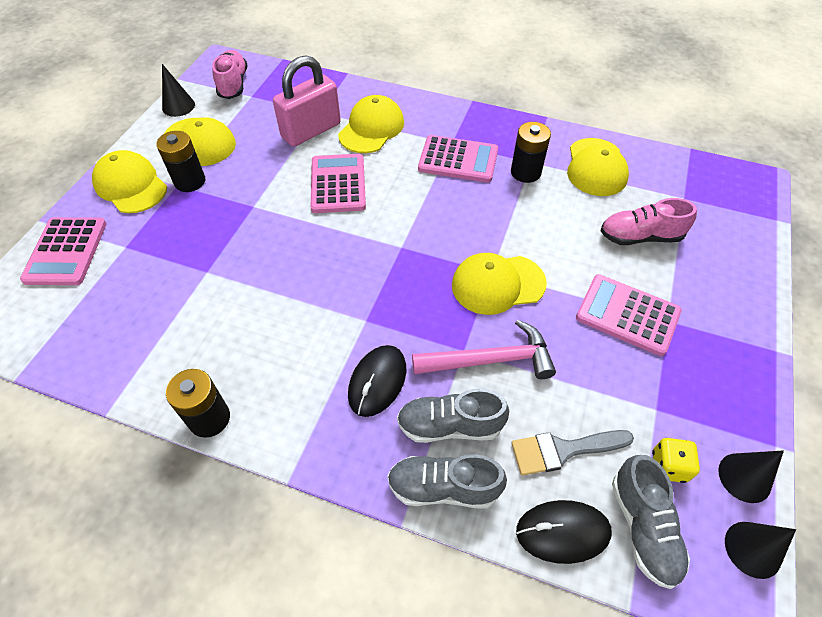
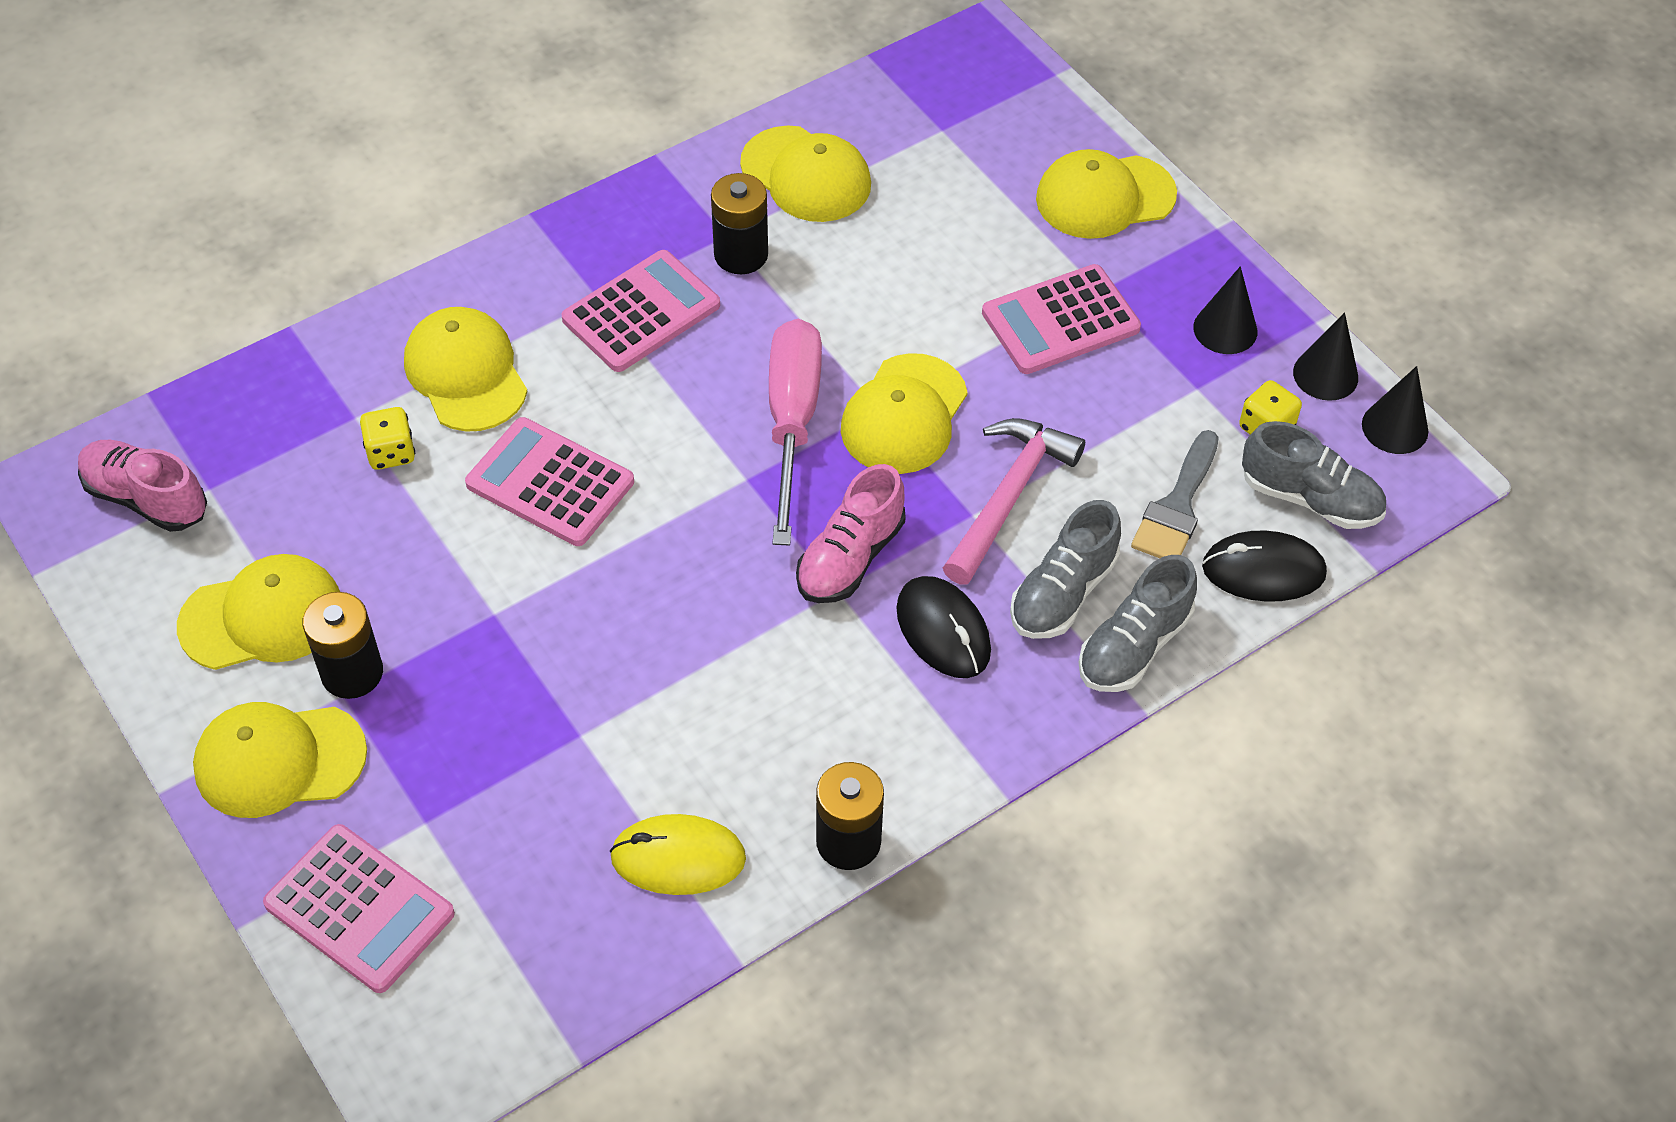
camera: 55 degrees left, 0 degrees up
black cone [162,64,195,117] -> black cone moved to [1193,266,1257,354]
pink padlock [273,55,341,147] -> yellow dice [360,407,415,470]
black mouse [516,500,612,564] -> black mouse turned 60 degrees clockwise [1202,531,1327,602]
pink shoe [601,198,697,245] -> pink shoe moved to [796,464,905,603]
none -> yellow mouse [610,814,746,895]
none -> pink screwdriver [769,319,822,546]
none -> yellow cap [1036,149,1177,239]

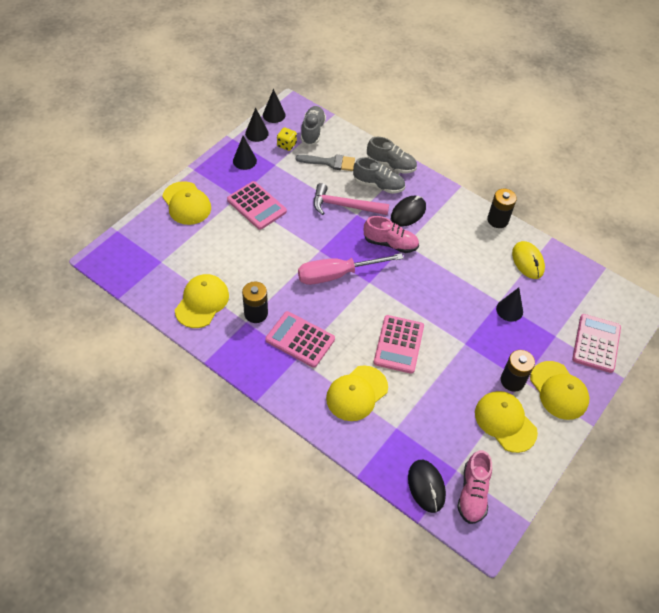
camera: 110 degrees left, 0 degrees up
yellow dice [360,407,415,470] -> none
yellow cap [841,353,968,474] -> none
black mouse [1202,531,1327,602] -> black mouse moved to [408,460,446,513]
none -> black cone [496,288,523,322]

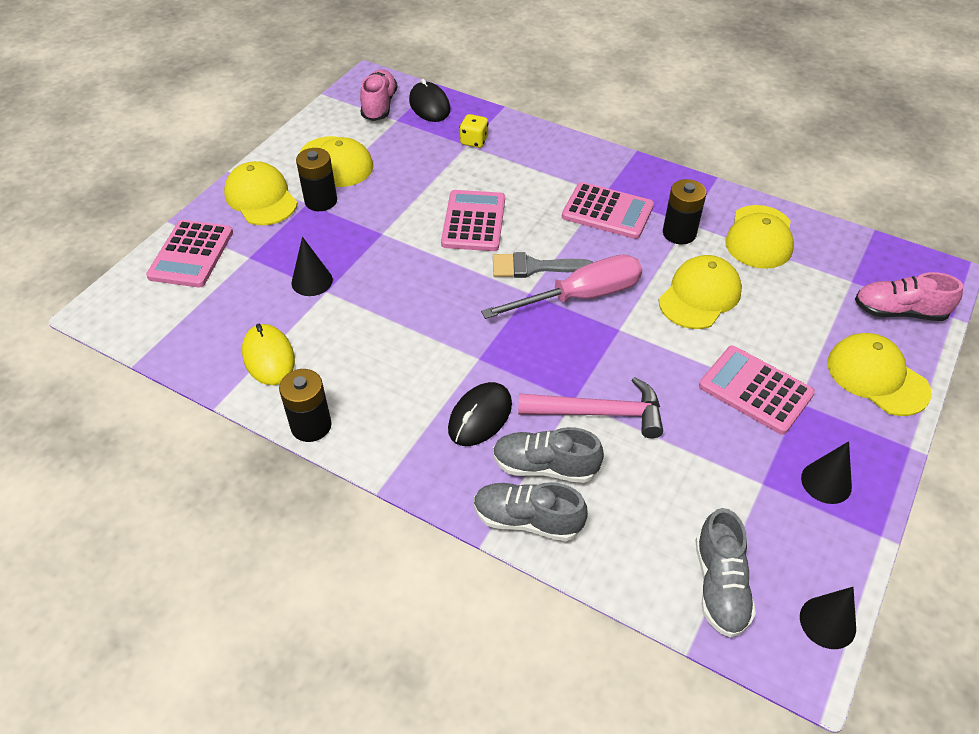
camera: 175 degrees right, 5 degrees down
black cone [245,108,269,142] -> none
yellow dice [277,127,297,151] -> yellow dice moved to [460,114,489,148]
grey brush [295,154,355,171] -> grey brush moved to [493,252,593,278]
yellow cap [326,365,388,421] -> yellow cap moved to [659,255,742,329]
pink shoe [364,216,419,253] -> pink shoe moved to [855,272,963,321]

